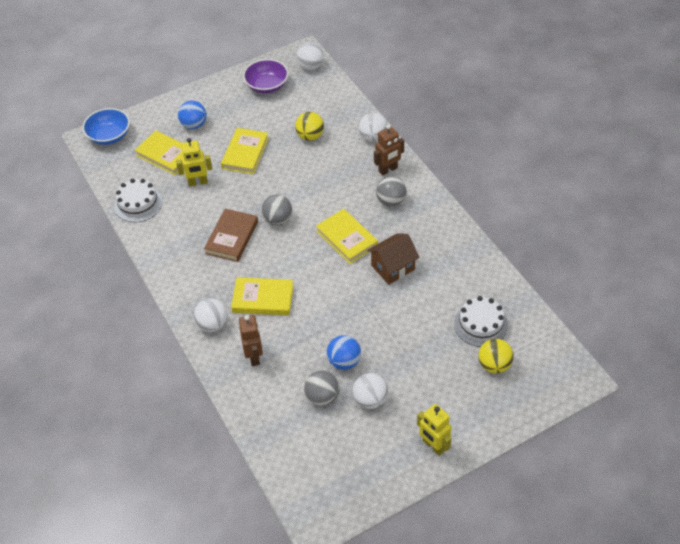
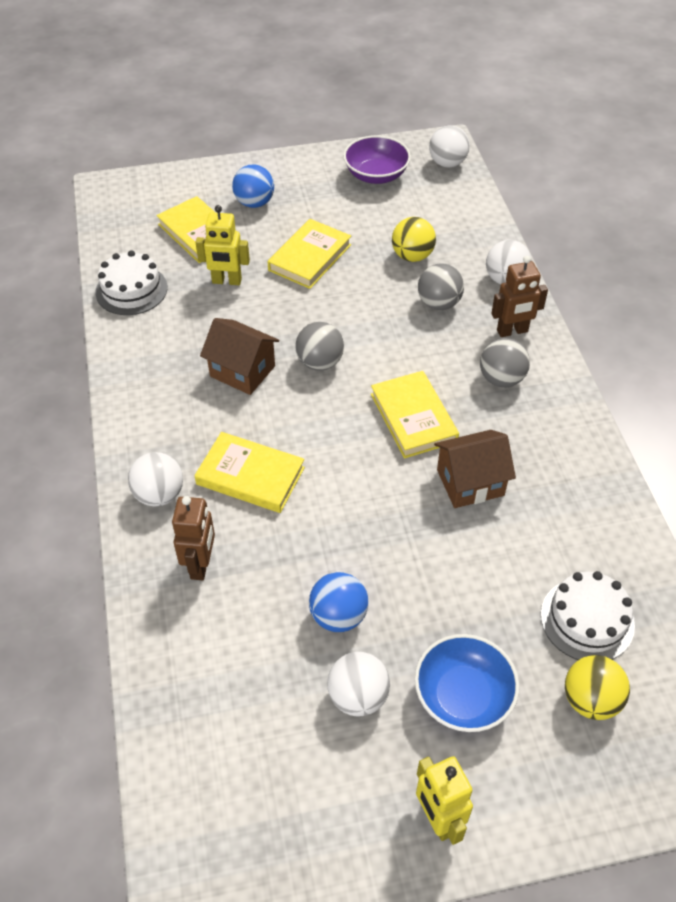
camera: 15 degrees right, 0 degrees up
blue bowl [82,108,130,145] -> blue bowl moved to [415,634,519,732]
brown book [204,209,258,262] -> brown house [200,318,279,395]
grey ball [304,371,340,406] -> grey ball moved to [418,264,464,310]

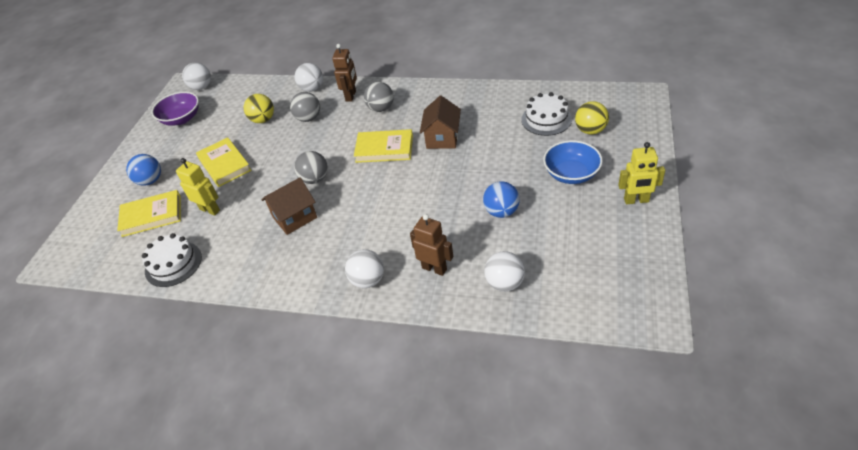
camera: 60 degrees left, 5 degrees down
yellow book [194,432,305,513] -> none
yellow robot [195,205,250,285] -> yellow robot turned 90 degrees counterclockwise [176,158,220,216]
white ball [327,652,390,716] -> white ball moved to [484,251,525,292]

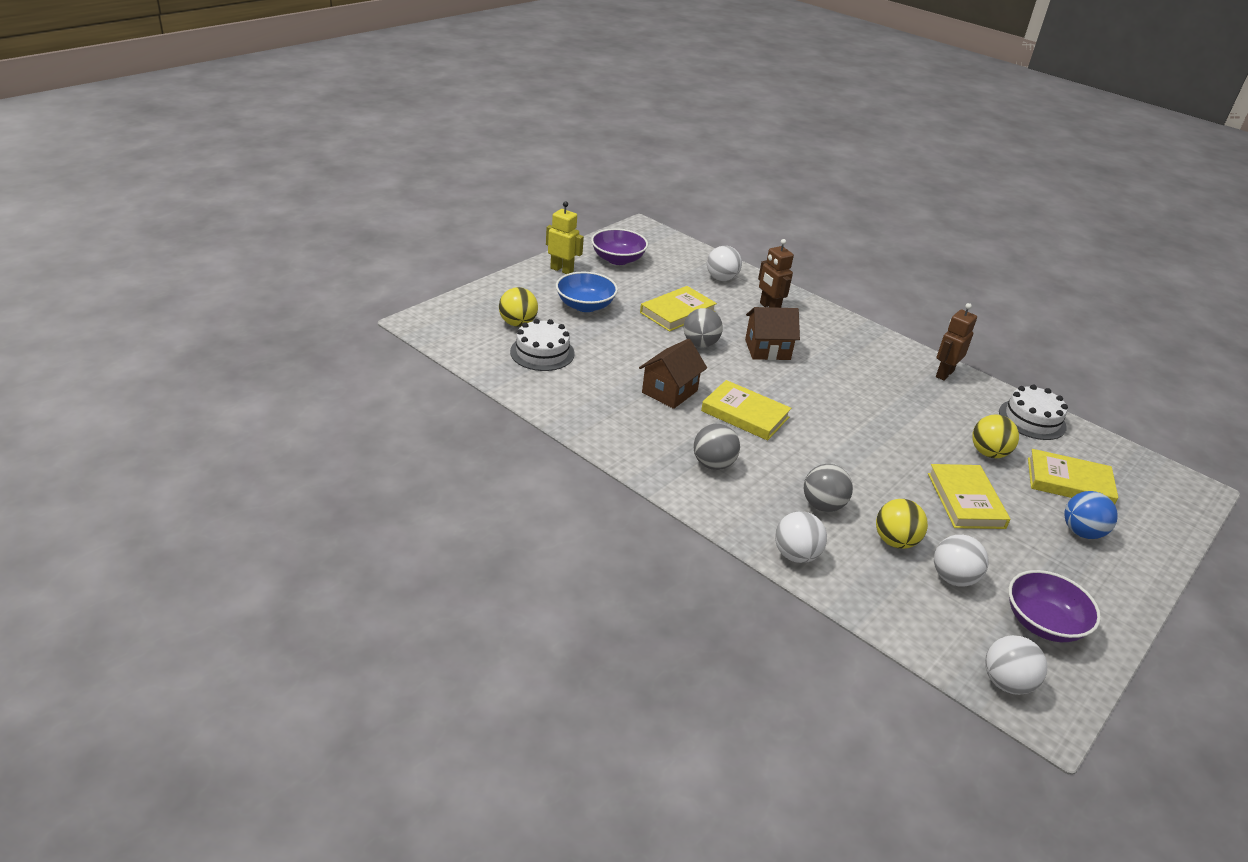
camera: 160 degrees left, 10 degrees down
yellow robot [176,158,220,216] -> yellow ball [972,414,1019,458]
brown house [262,177,317,235] -> brown house moved to [745,307,800,360]
grey ball [294,151,328,184] -> grey ball moved to [684,308,723,347]
brown robot [332,44,357,102] -> brown robot moved to [936,303,977,381]
white ball [345,249,384,288] -> white ball moved to [934,535,989,587]
blue ball [483,181,520,218] -> yellow book [640,286,717,332]
none -> purple bowl [591,228,648,265]

